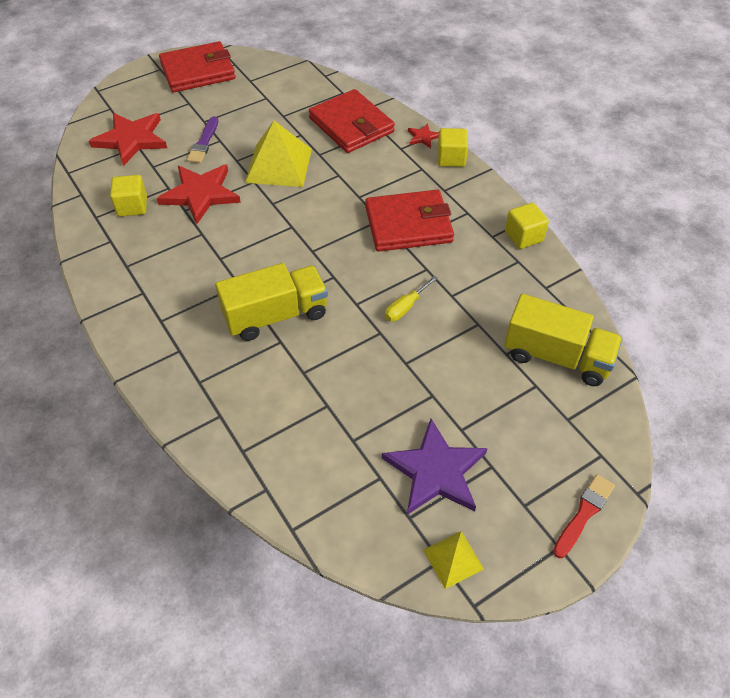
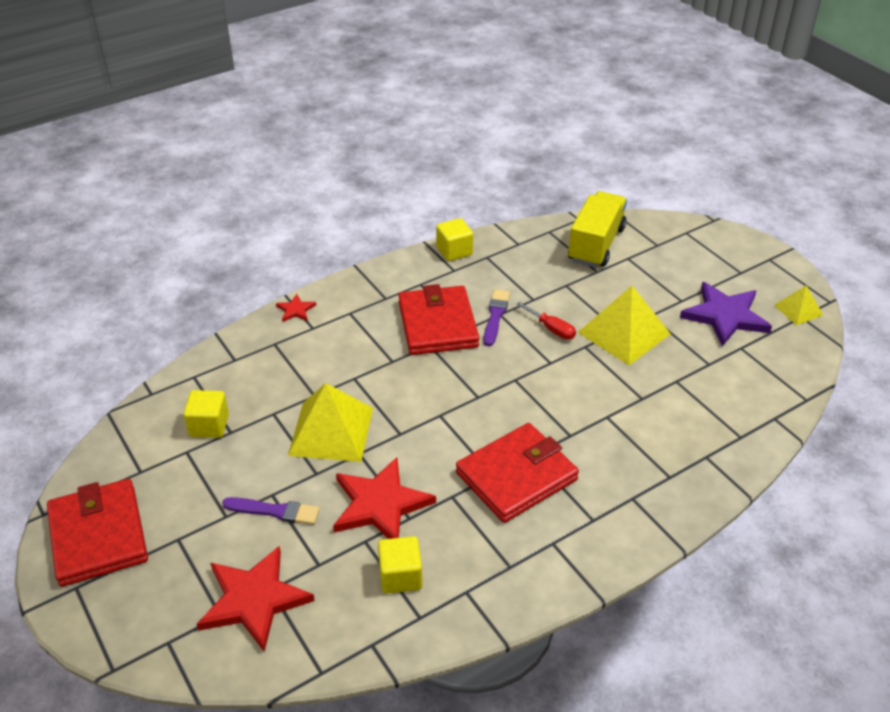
camera: 90 degrees left, 10 degrees down
yellow truck [215,263,328,341] -> none
red wallet [309,89,395,153] -> red wallet moved to [456,423,579,523]
yellow screwdriver [385,276,438,322] -> red screwdriver [517,302,576,340]
yellow cube [438,128,468,167] -> yellow cube moved to [183,390,229,438]
red brush [553,474,615,558] -> none
none -> purple brush [483,290,510,346]
none -> yellow pyramid [578,286,670,365]

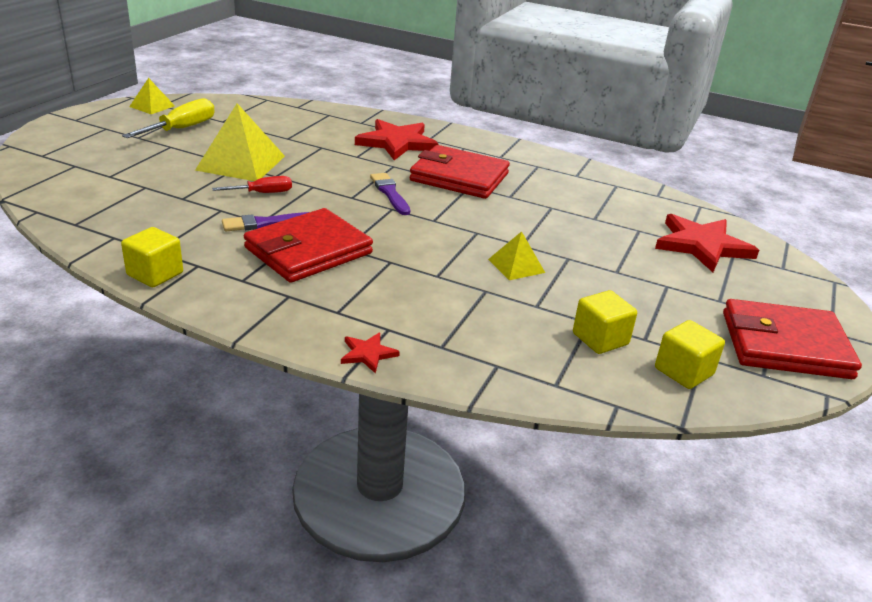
camera: 125 degrees left, 10 degrees down
red wallet [47,479,148,587] -> red wallet turned 60 degrees clockwise [723,299,862,379]
purple brush [222,497,320,525] -> purple brush moved to [370,173,410,215]
yellow pyramid [288,383,373,462] -> yellow pyramid [488,231,545,280], size x0.53
red star [333,457,436,539] -> red star moved to [355,119,439,160]
yellow cube [378,536,422,594] -> yellow cube moved to [655,320,725,389]
red screwdriver [517,302,576,340] -> red screwdriver turned 60 degrees clockwise [212,176,292,193]
yellow truck [568,191,627,267] -> none
purple star [680,282,772,347] -> yellow screwdriver [122,98,215,138]

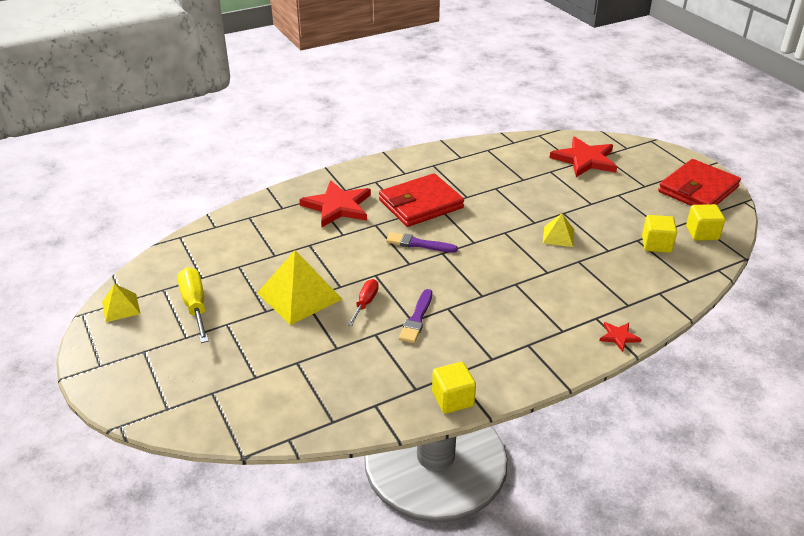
camera: 50 degrees left, 5 degrees up
red wallet [244,208,373,283] -> none

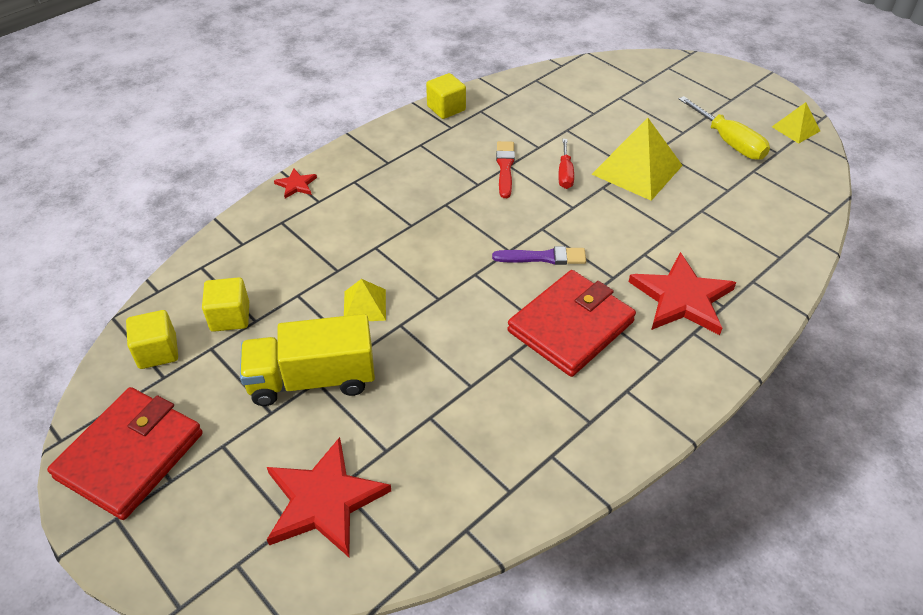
camera: 165 degrees right, 10 degrees up
purple brush [399,289,432,343] -> red brush [496,141,515,198]
none -> yellow truck [240,314,375,406]

